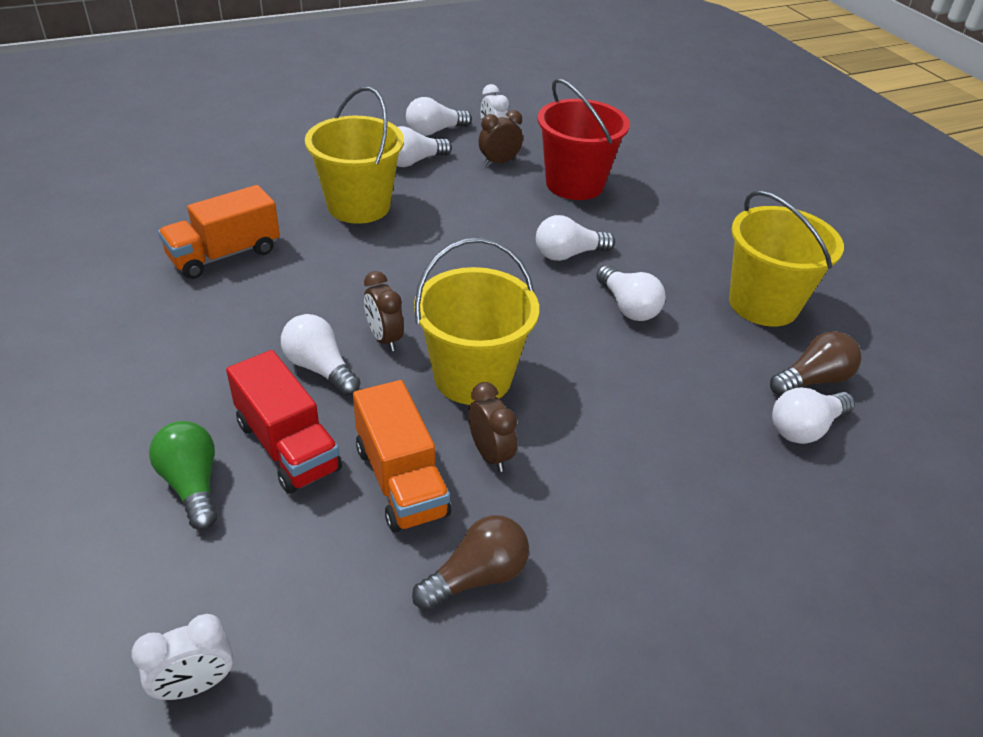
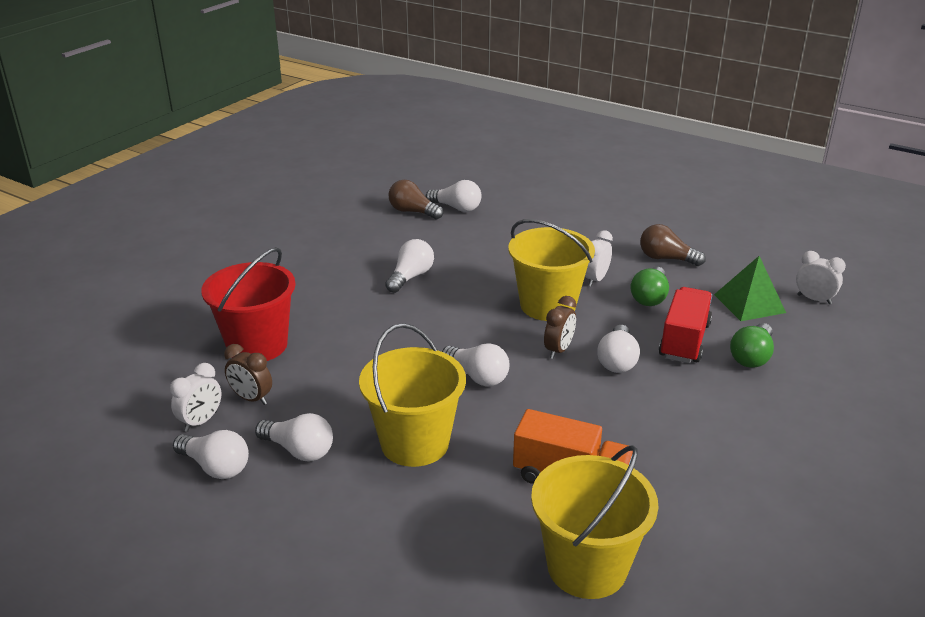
camera: 120 degrees left, 10 degrees down
orange truck [353,380,451,533] -> green light bulb [630,267,669,306]
brown clock [468,382,517,472] -> white clock [585,230,613,287]
white light bulb [536,215,615,261] -> white light bulb moved to [442,343,509,386]
yellow bucket [729,191,844,327] -> yellow bucket moved to [531,445,658,599]
none -> green pyramid [714,256,786,321]

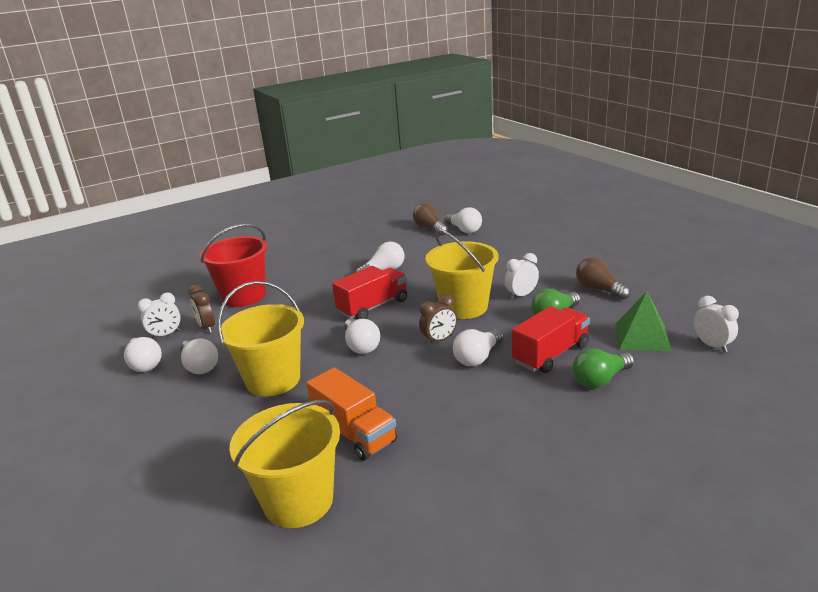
camera: 30 degrees right, 5 degrees down
none -> red truck [332,266,407,319]

